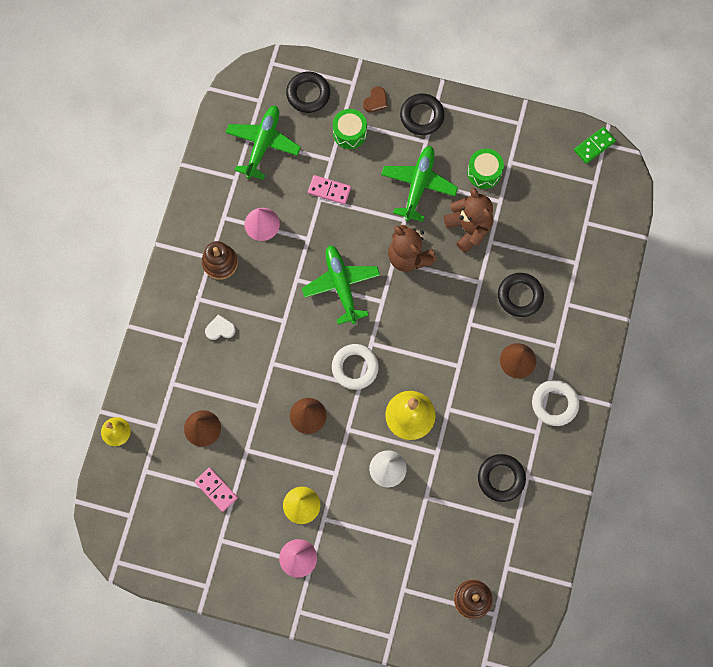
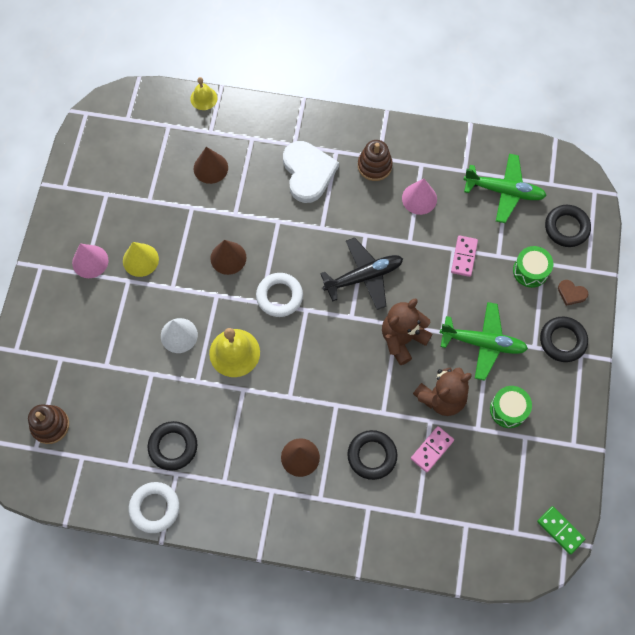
camera: 85 degrees right, 5 degrees down
pink domino [195,467,238,512] -> pink domino moved to [411,426,454,472]
white heart [205,315,236,340] -> white heart [283,141,339,203], size x2.25
green plane [302,245,380,325] -> black plane [320,238,403,310]
white ring [532,380,579,426] -> white ring moved to [129,482,180,533]

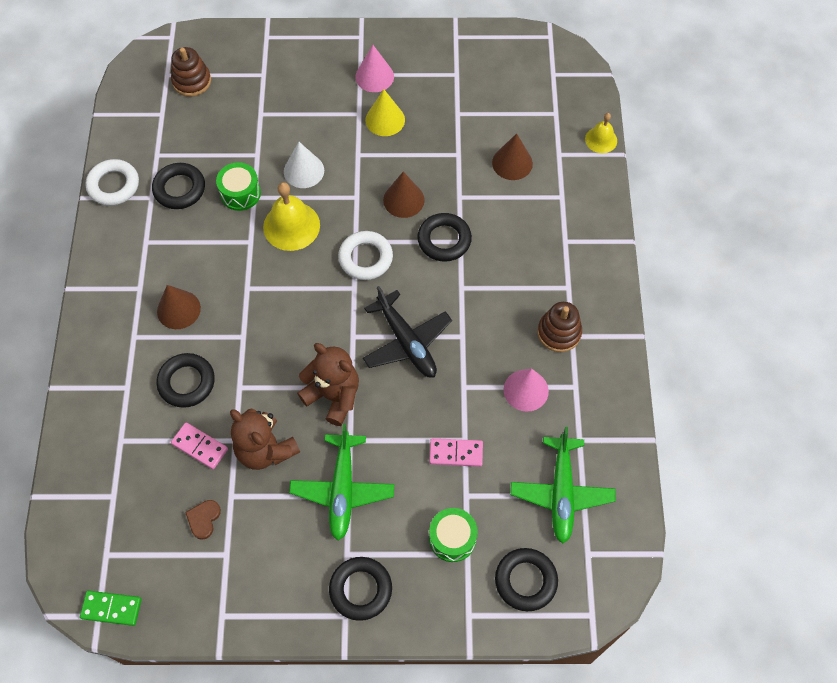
camera: 80 degrees right, 5 degrees down
white heart [283,141,339,203] -> none
green drum [490,386,532,428] -> green drum moved to [216,162,261,211]
green domino [537,506,585,554] -> green domino turned 60 degrees clockwise [80,591,142,626]
brown heart [558,280,588,306] -> brown heart moved to [185,500,221,540]
none -> black ring [417,213,472,262]

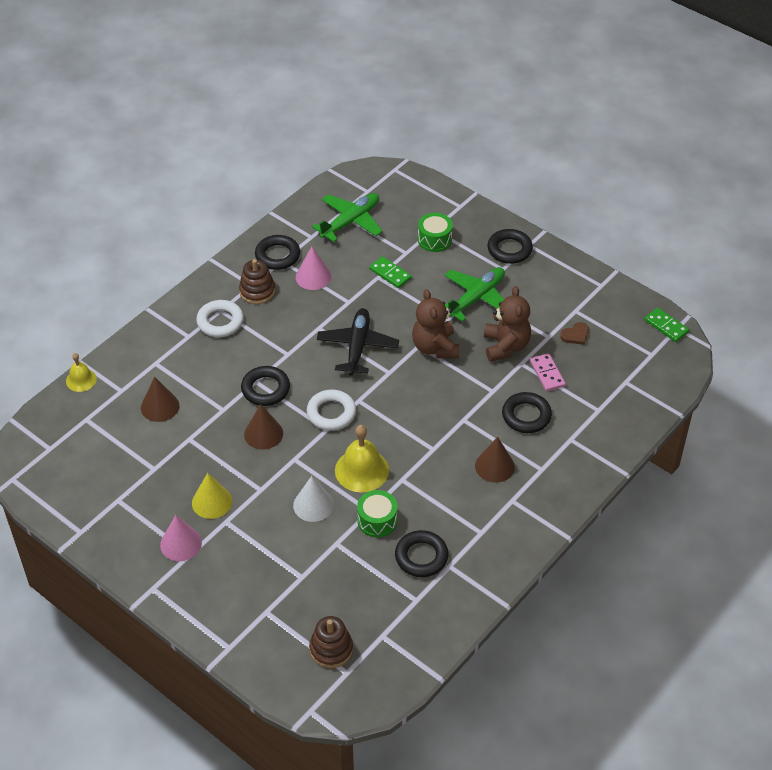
camera: 140 degrees left, 15 degrees down
white ring [85,159,139,206] -> white ring moved to [196,300,244,337]
pink domino [429,438,483,467] -> green domino [369,256,412,288]
black ring [495,548,558,611] -> black ring moved to [255,235,300,270]

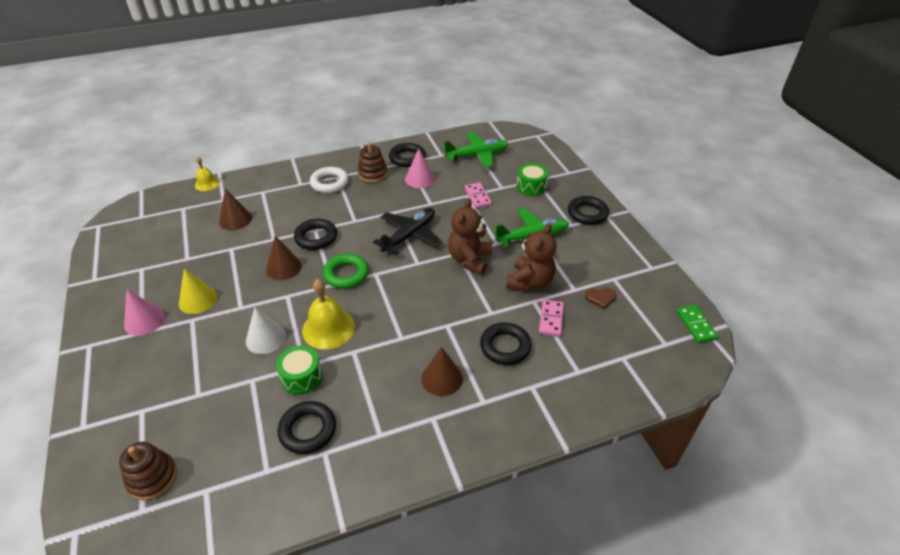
camera: 30 degrees right, 5 degrees down
white ring [307,390,356,431] -> green ring [323,254,369,289]
green domino [369,256,412,288] -> pink domino [465,183,492,208]

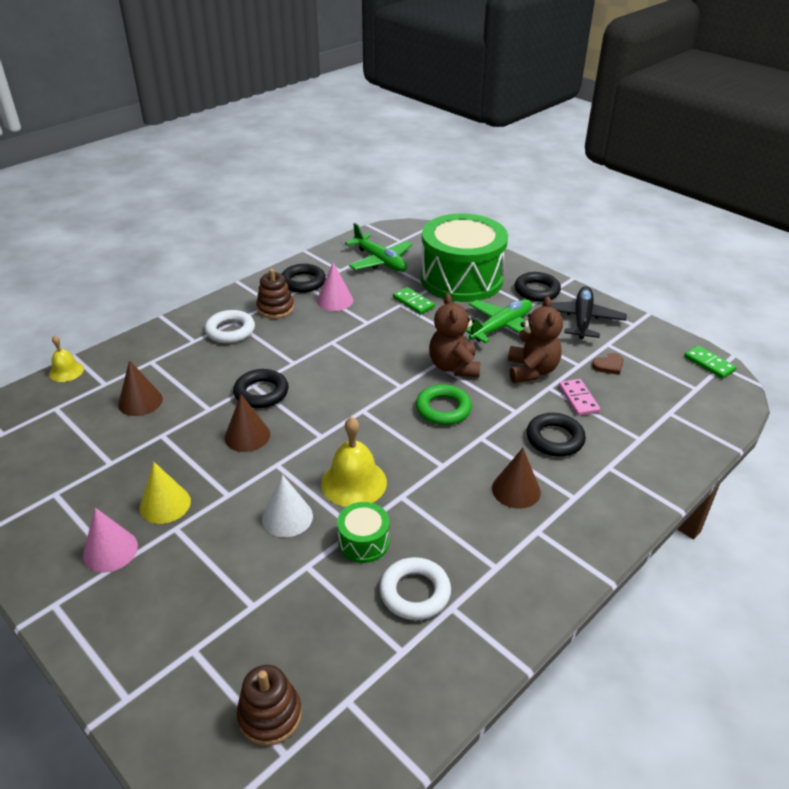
camera: 25 degrees left, 5 degrees down
black ring [278,401,336,454] -> white ring [379,557,451,620]
green ring [323,254,369,289] -> green ring moved to [416,384,472,425]
black plane [373,208,442,255] -> black plane moved to [542,286,626,339]
green plane [444,133,509,168] -> green plane turned 90 degrees clockwise [345,223,412,272]
pink domino [465,183,492,208] -> green domino [393,287,435,314]
green drum [517,163,548,196] -> green drum [420,214,508,302], size x2.41

